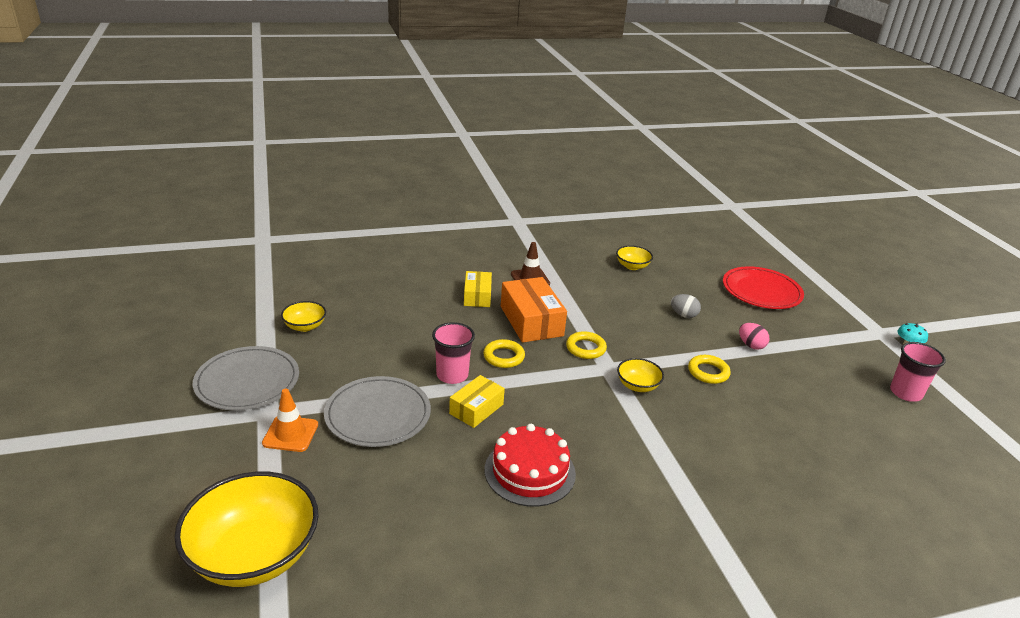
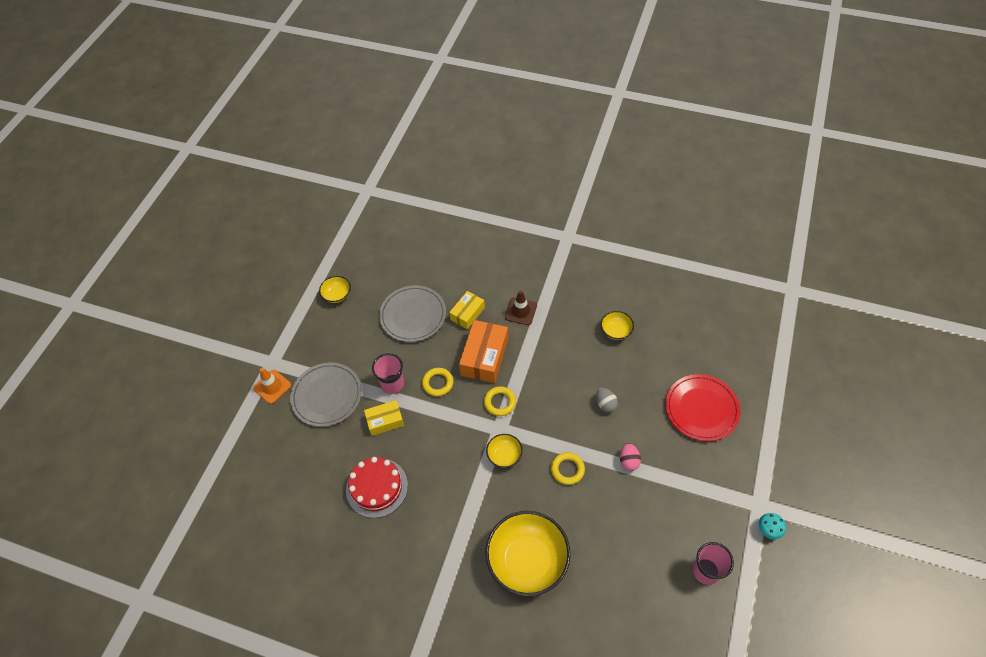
camera: 40 degrees right, 25 degrees up
yellow bowl [174,471,319,587] -> yellow bowl moved to [485,511,571,596]
grey plate [193,346,299,410] -> grey plate moved to [379,285,446,342]

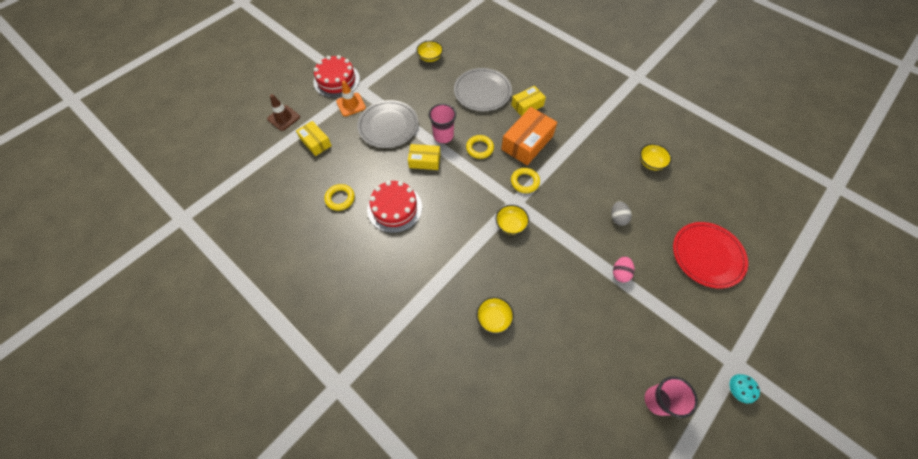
camera: 20 degrees right, 5 degrees up
yellow bowl [485,511,571,596] -> yellow bowl [476,297,514,334], size x0.47
brown traffic cone [505,290,537,325] -> brown traffic cone moved to [267,94,300,131]
yellow ring [551,452,585,485] -> yellow ring moved to [324,184,355,211]
none -> yellow box [296,121,332,156]
none -> red cake [313,55,360,98]

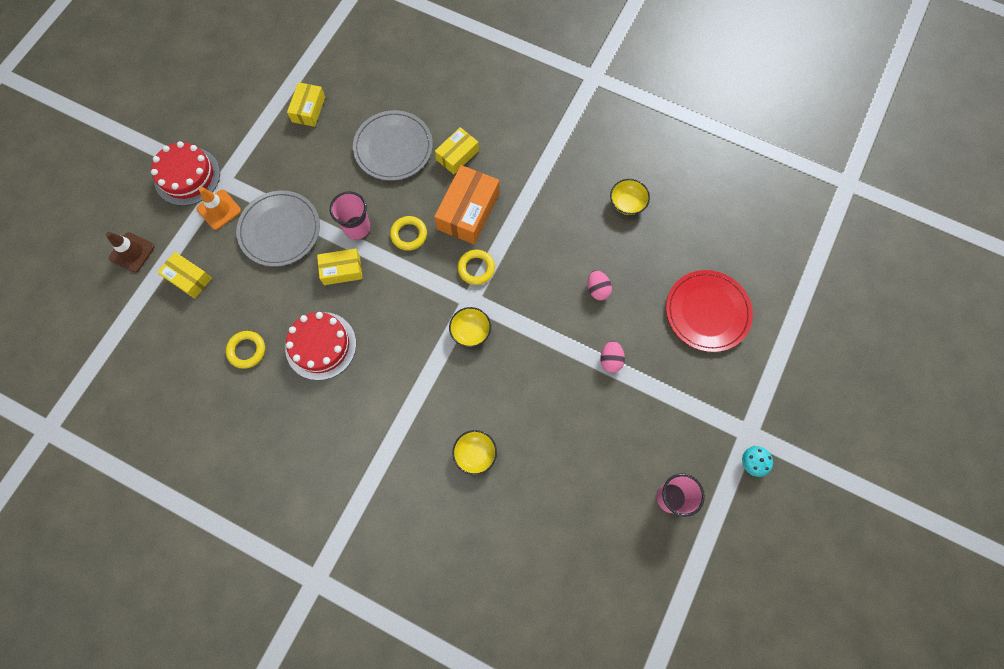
camera: 15 degrees left, 10 degrees up
yellow bowl [416,41,443,62] -> yellow box [287,82,325,127]
grey egg [611,201,632,226] -> pink egg [588,270,612,300]

